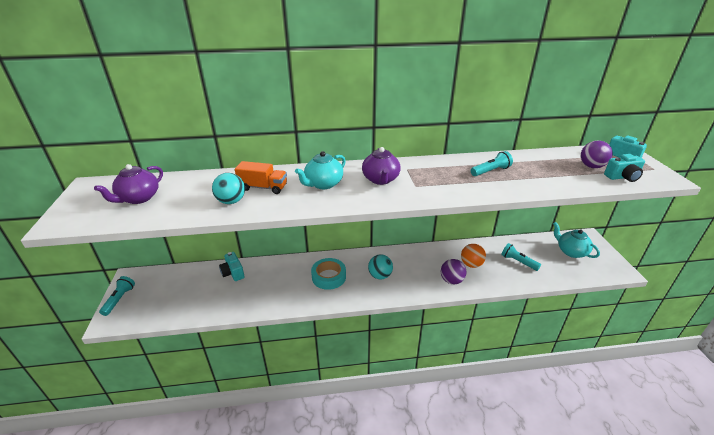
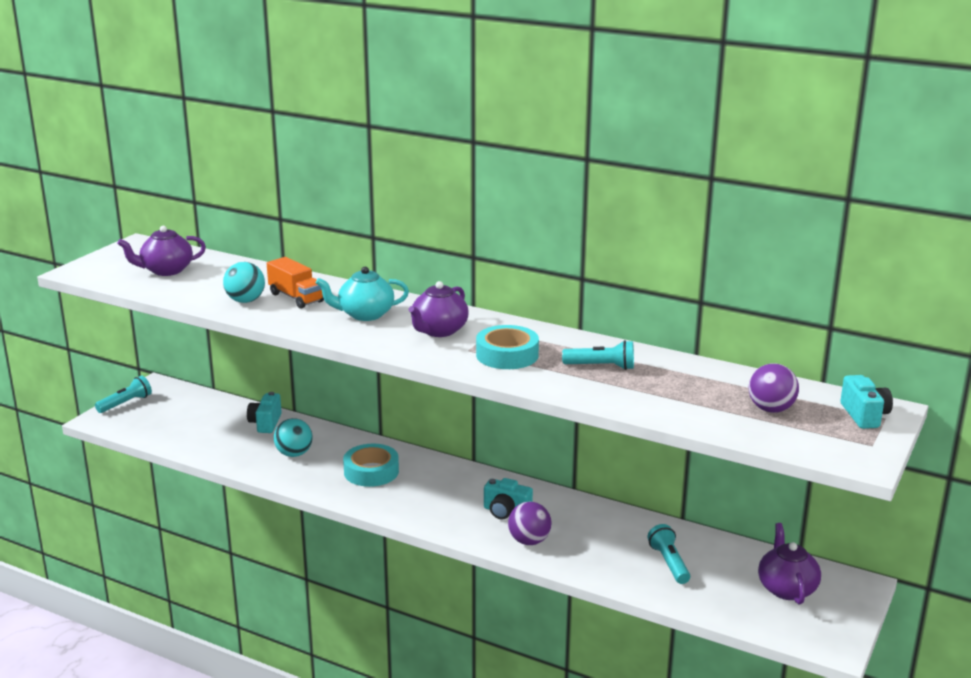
camera: 35 degrees right, 10 degrees down
turquoise ball [368,254,393,279] -> turquoise ball moved to [274,418,313,457]
orange ball [461,244,486,268] -> none
turquoise teapot [553,222,600,258] -> purple teapot [758,523,821,605]
turquoise camera [604,154,645,182] -> turquoise camera moved to [484,478,533,519]
none -> turquoise tape [476,325,539,369]

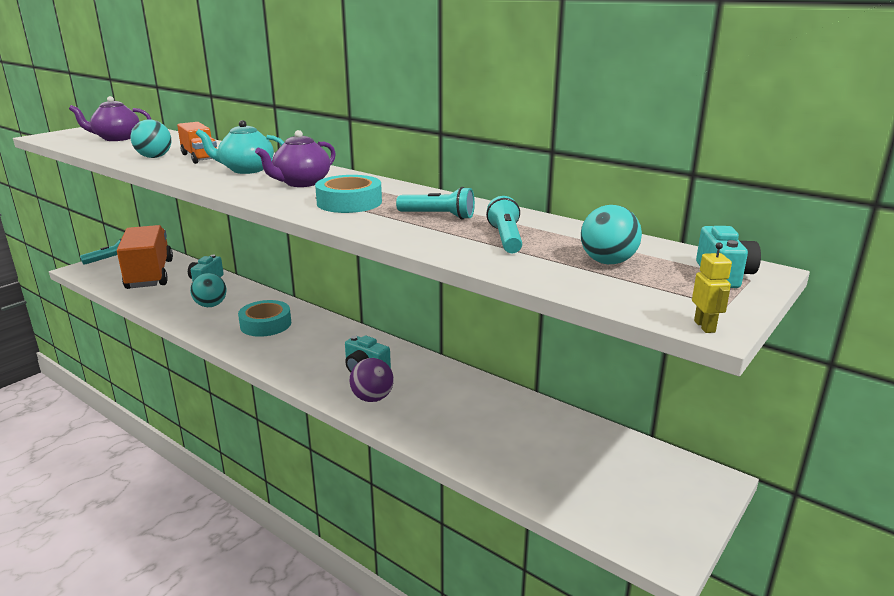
camera: 10 degrees right, 0 degrees up
turquoise flashlight [648,524,690,584] -> turquoise flashlight moved to [486,196,522,253]
purple ball [749,363,799,413] -> turquoise ball [581,205,642,264]
purple teapot [758,523,821,605] -> none
none -> orange truck [117,225,173,289]
none -> yellow robot [692,242,732,333]

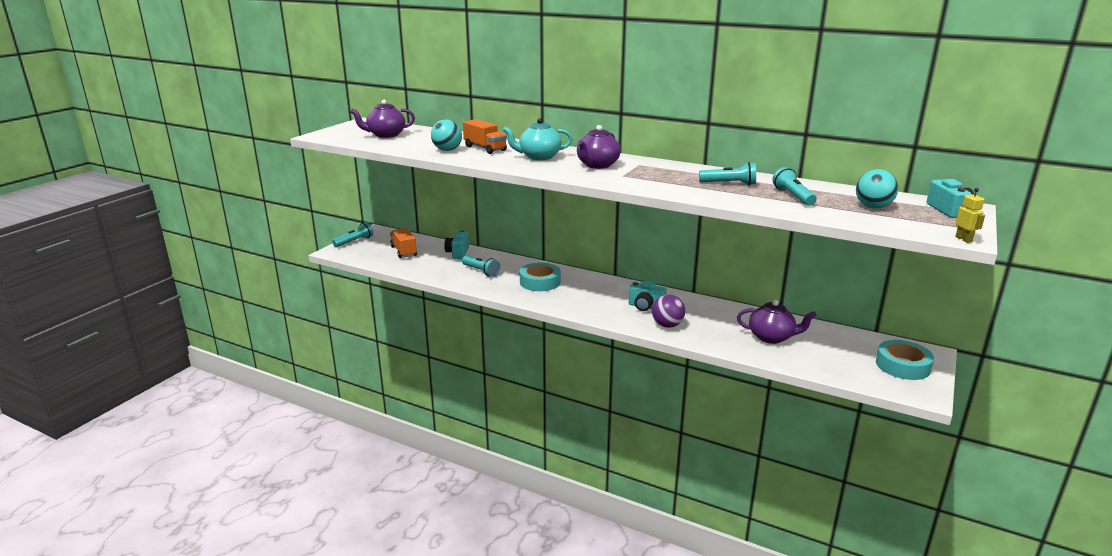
camera: 10 degrees left, 0 degrees up
orange truck [117,225,173,289] -> orange truck [390,228,417,258], size x0.54
turquoise ball [190,273,227,307] -> turquoise flashlight [462,256,500,277]
turquoise tape [315,175,382,213] -> turquoise tape moved to [876,340,934,380]
none -> purple teapot [737,300,817,344]

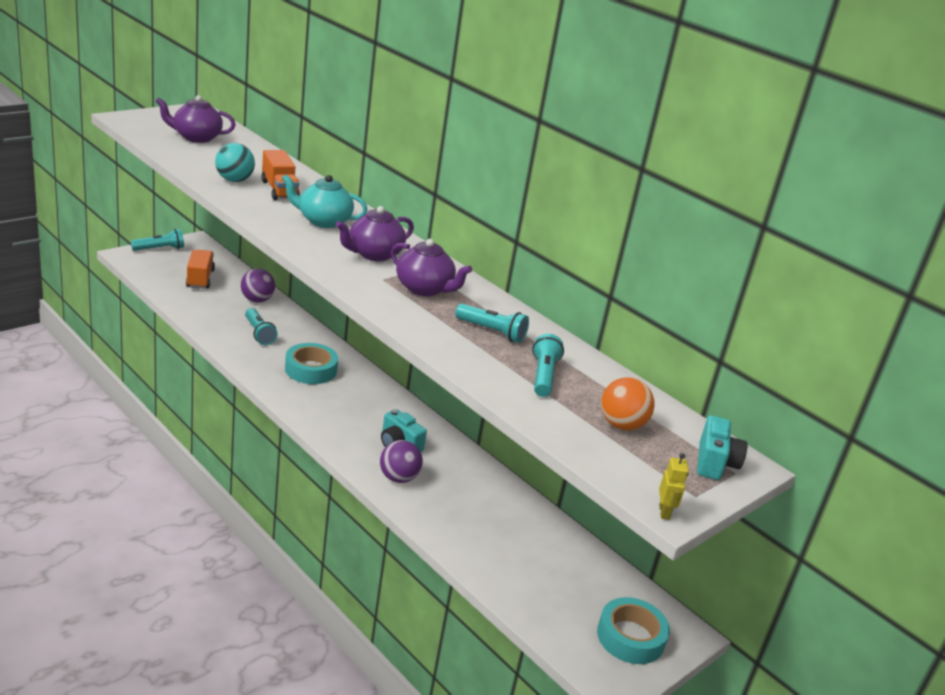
camera: 15 degrees right, 5 degrees up
turquoise camera [444,230,469,259] -> purple ball [241,269,275,303]
purple teapot [737,300,817,344] -> purple teapot moved to [391,239,472,296]
turquoise ball [856,169,898,209] -> orange ball [601,377,655,431]

